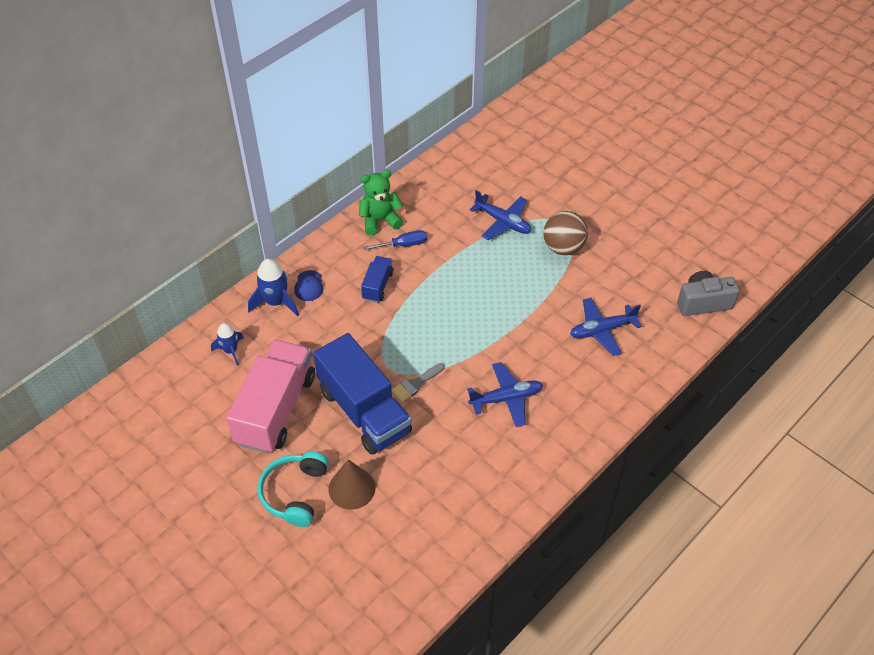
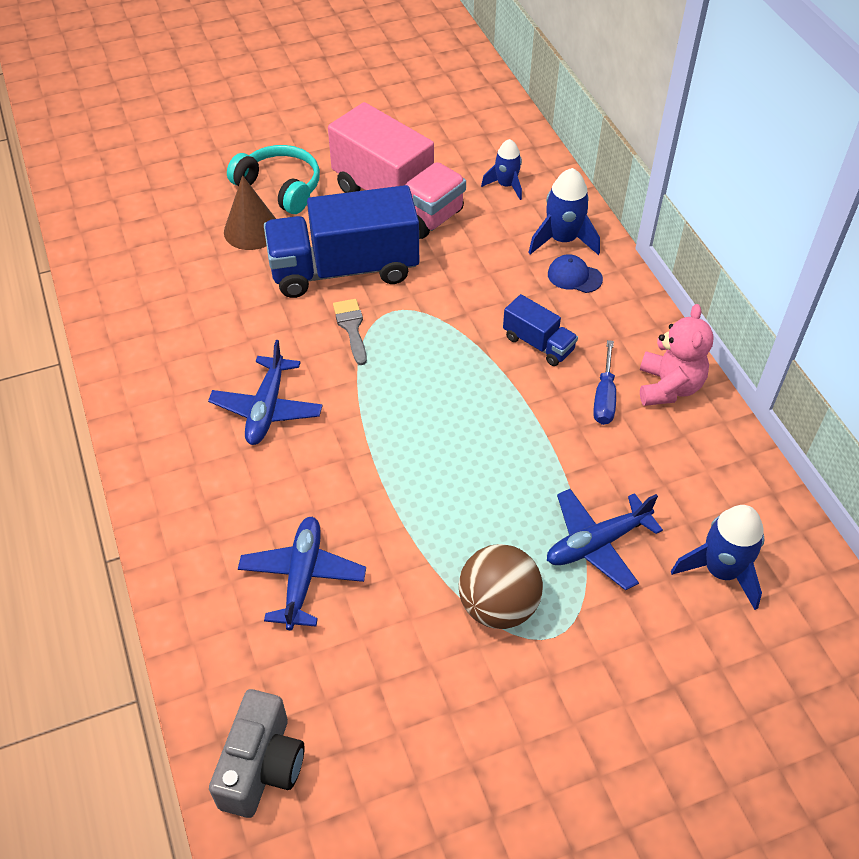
camera: 115 degrees right, 0 degrees up
green teddy bear [359,170,403,235] -> pink teddy bear [640,304,714,406]
none -> blue rocket [671,505,764,610]

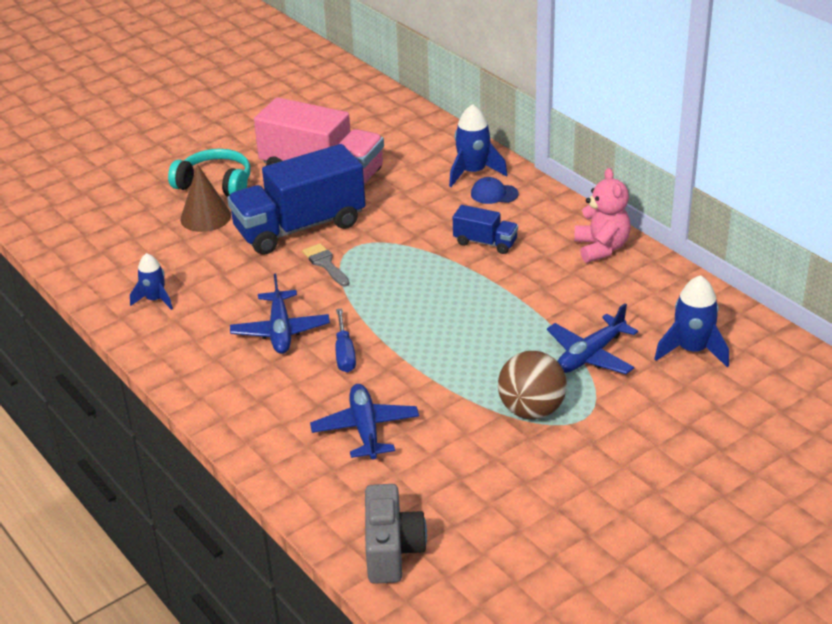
camera: 15 degrees left, 15 degrees down
blue rocket [481,139,522,200] -> blue rocket moved to [130,253,173,310]
blue screwdriver [593,340,616,425] -> blue screwdriver moved to [335,309,356,372]

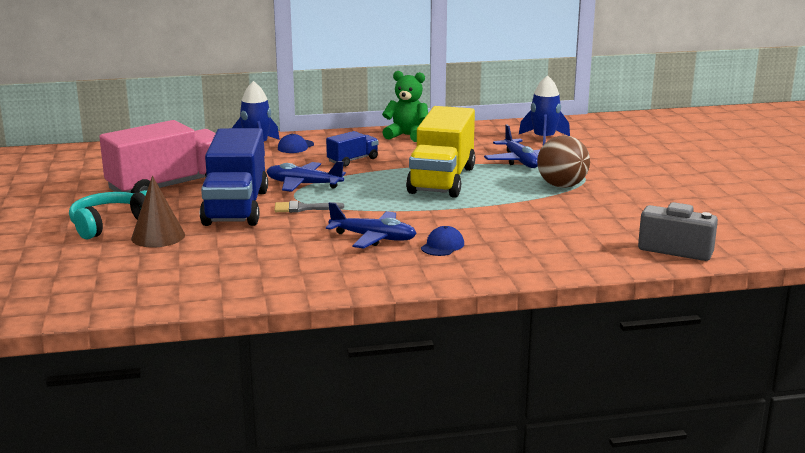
camera: 65 degrees left, 15 degrees down
blue rocket [130,253,173,310] -> none
blue plane [310,384,419,460] -> blue plane moved to [266,161,346,192]
blue screwdriver [335,309,356,372] -> none
pink teddy bear [574,168,631,263] -> green teddy bear [382,71,428,142]
none -> yellow truck [406,106,475,198]
none -> blue cap [421,226,464,256]

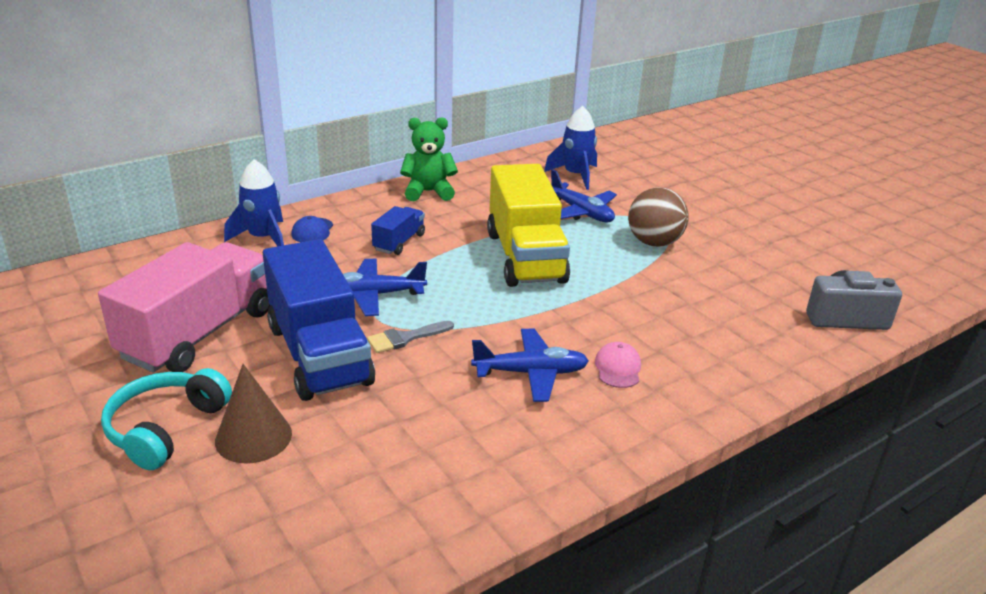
camera: 25 degrees left, 10 degrees up
blue cap [421,226,464,256] -> pink cap [595,342,641,388]

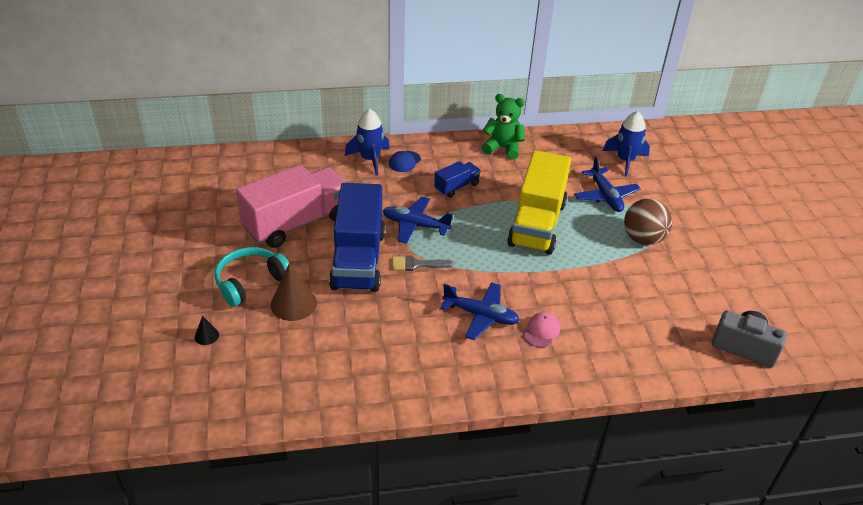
camera: 25 degrees right, 10 degrees up
none -> black cone [195,316,219,345]

